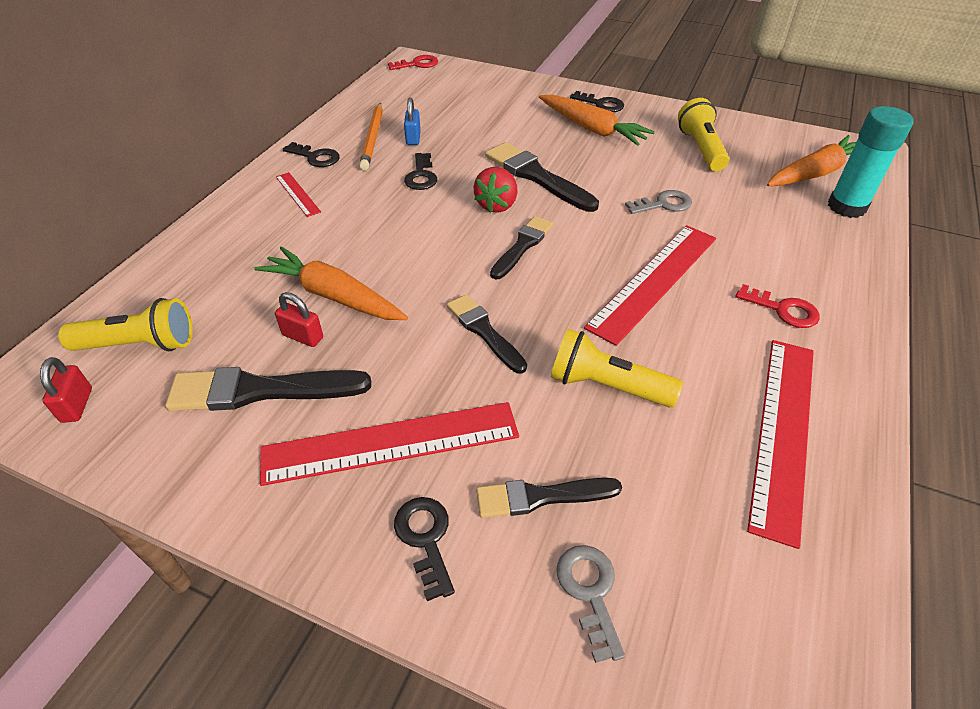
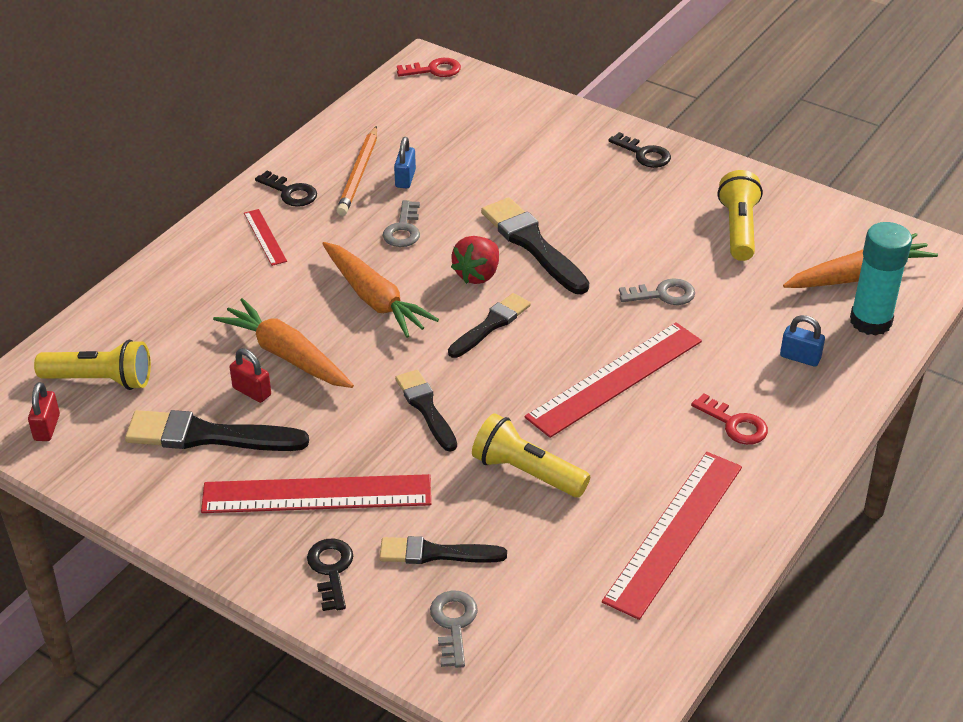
camera: 10 degrees right, 5 degrees down
black key [404,153,437,190] -> grey key [383,200,420,247]
orange carrot [539,95,655,146] -> orange carrot moved to [322,242,439,338]
none -> blue padlock [780,315,825,367]

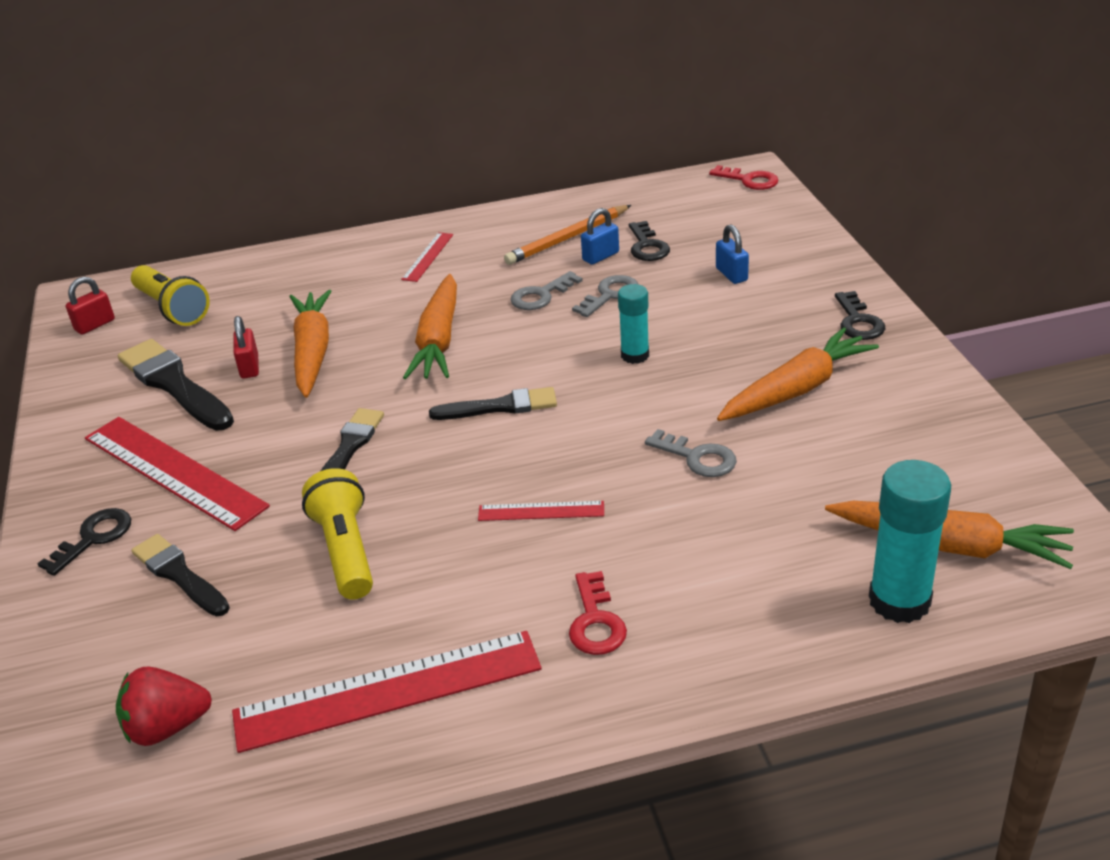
camera: 45 degrees right, 5 degrees down
black key [255,171,317,207] -> black key moved to [629,221,670,261]
grey key [430,590,478,668] -> grey key moved to [572,275,639,317]
red strawberry [451,236,499,284] -> red strawberry moved to [116,666,212,746]
black brush [481,197,589,294] -> turquoise glue stick [618,284,649,364]
red ruler [525,322,702,438] -> red ruler [478,501,604,521], size x0.48
yellow flashlight [718,170,763,261] -> none
blue padlock [780,315,825,367] -> blue padlock moved to [716,224,749,284]
none -> orange carrot [717,327,879,421]

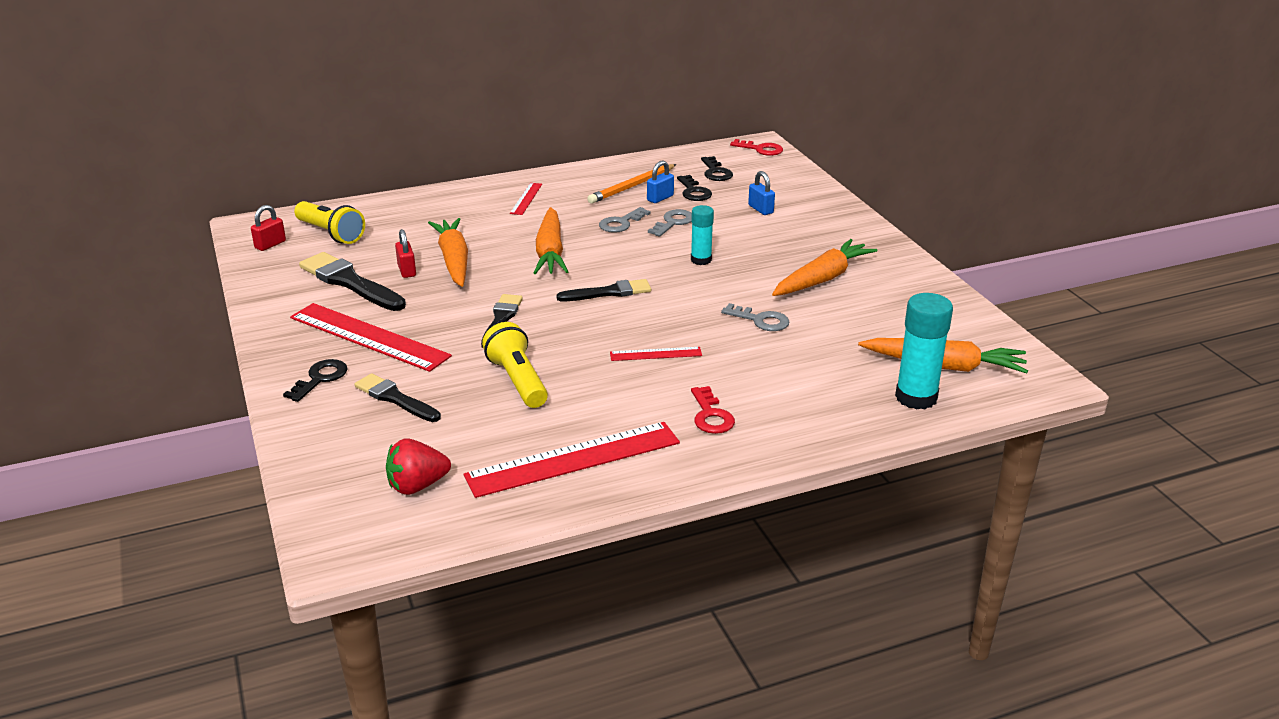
camera: 10 degrees left, 5 degrees down
black key [835,291,885,340] -> black key moved to [701,156,733,181]

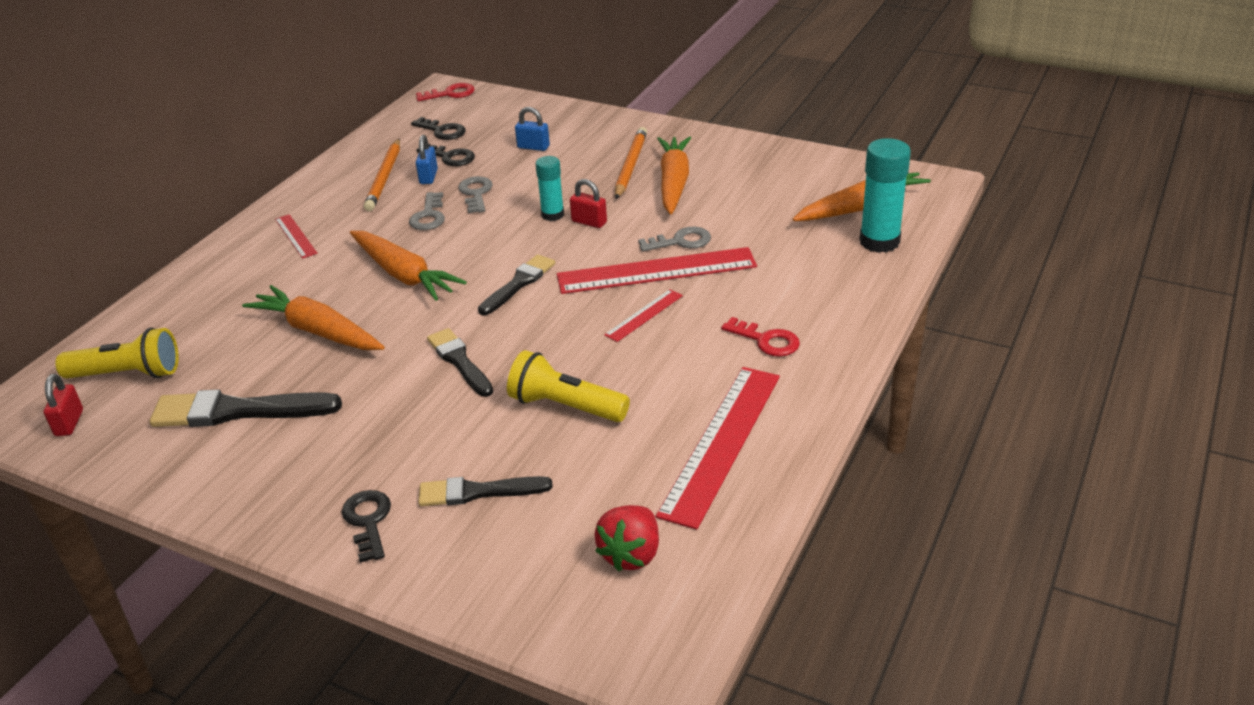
camera: 40 degrees left, 5 degrees up
red ruler [290,303,452,372] -> red ruler moved to [557,247,757,294]
red padlock [395,229,416,278] -> red padlock moved to [570,179,607,228]
none -> orange pencil [615,127,647,199]

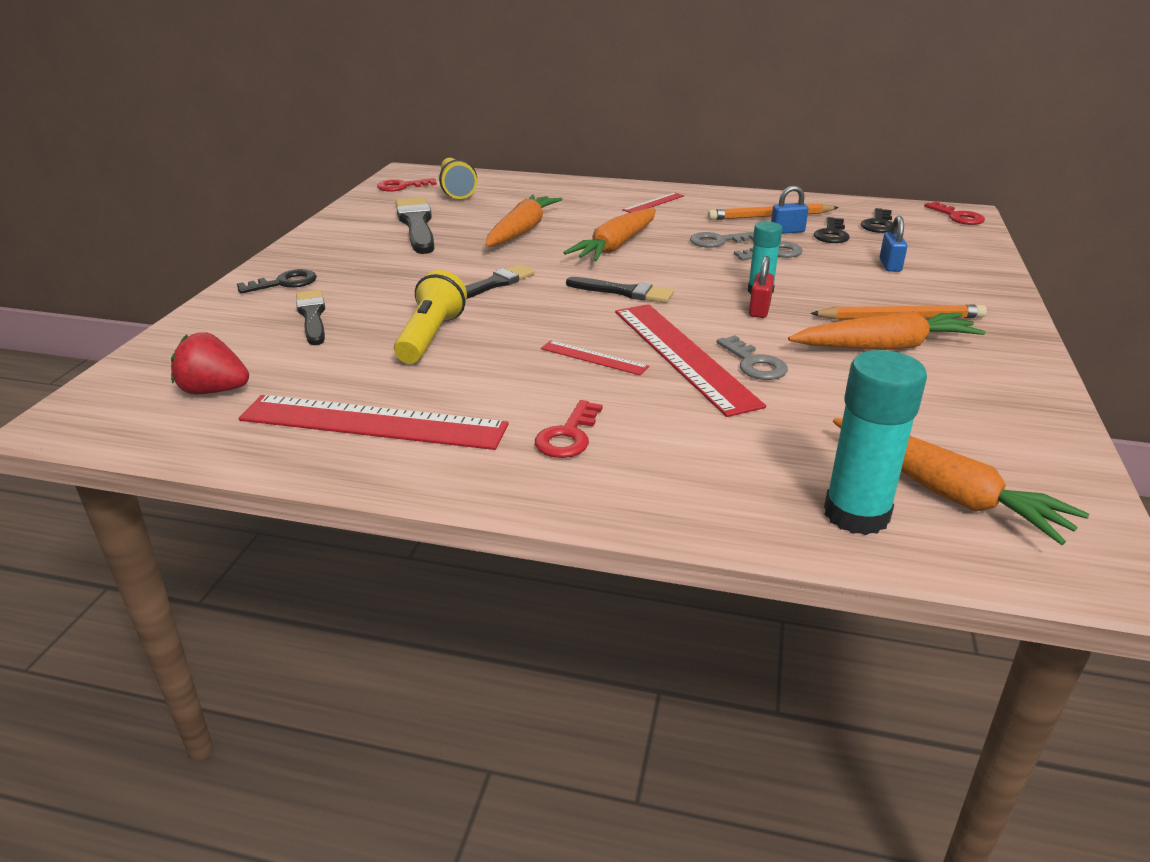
camera: 75 degrees right, 5 degrees down
red padlock [43,374,83,436] -> red key [377,178,437,192]

